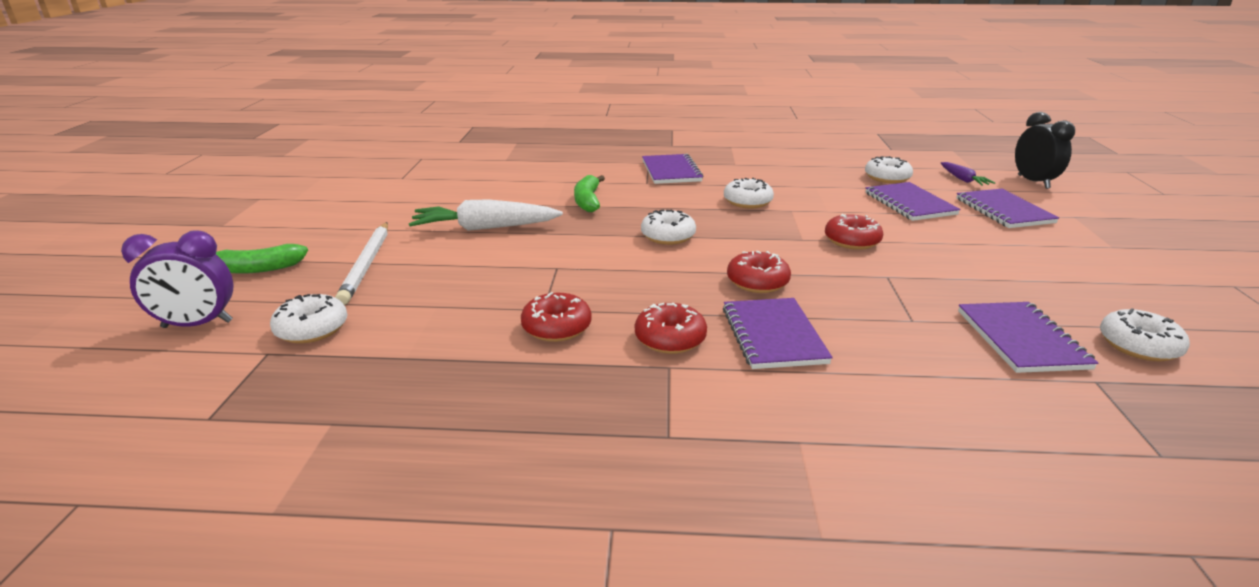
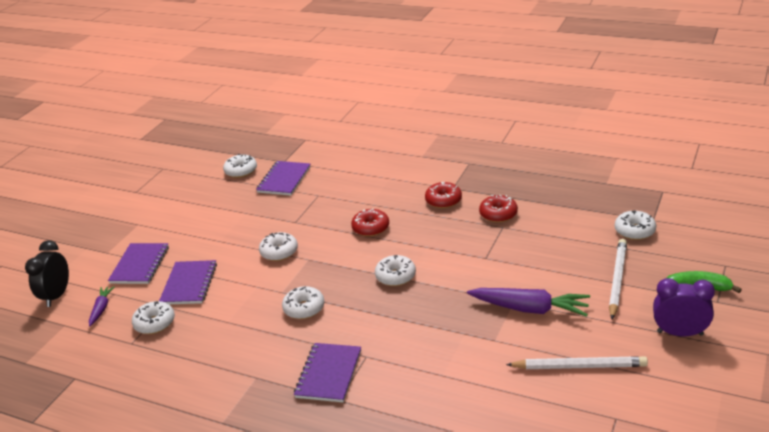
camera: 155 degrees left, 5 degrees up
purple clock [121,230,234,328] -> purple clock moved to [653,278,715,336]
white carrot [409,199,563,231] -> purple carrot [467,288,590,317]
green banana [574,175,605,212] -> none
purple notebook [723,298,833,369] -> none
red donut [825,214,883,250] -> white donut [259,232,298,261]
none -> white pencil [506,356,648,369]

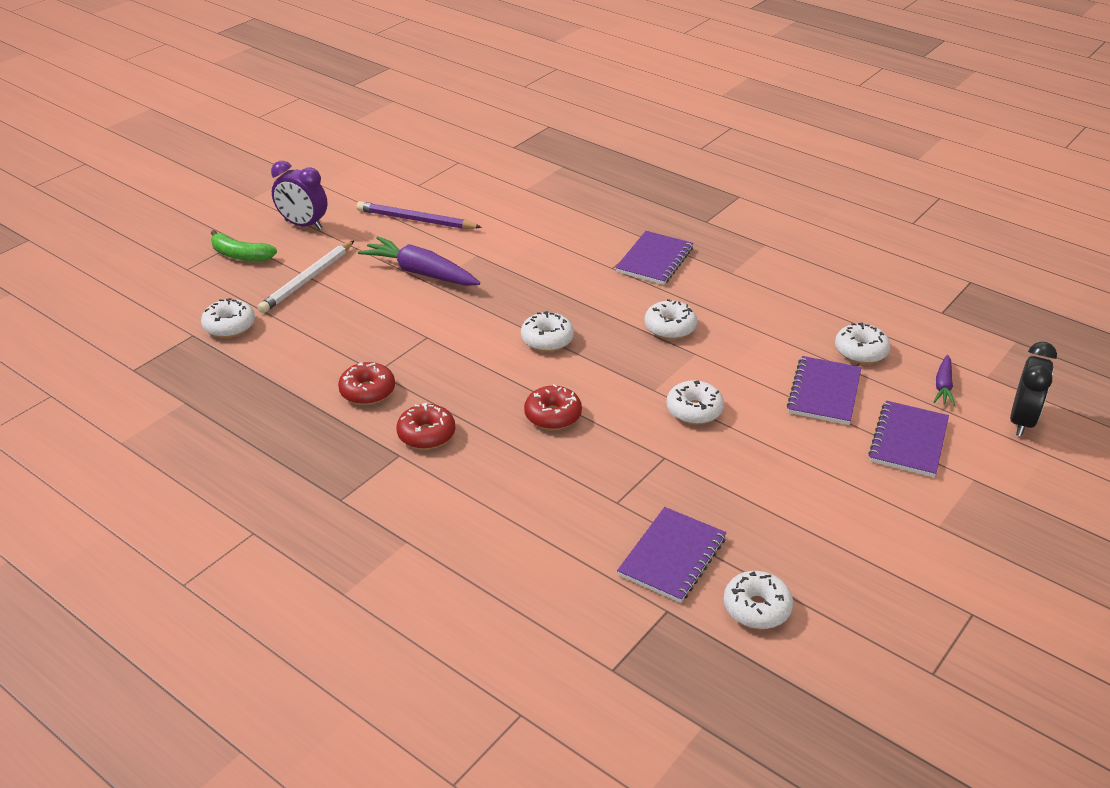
camera: 170 degrees left, 5 degrees up
white pencil [506,356,648,369] -> purple pencil [357,201,482,229]

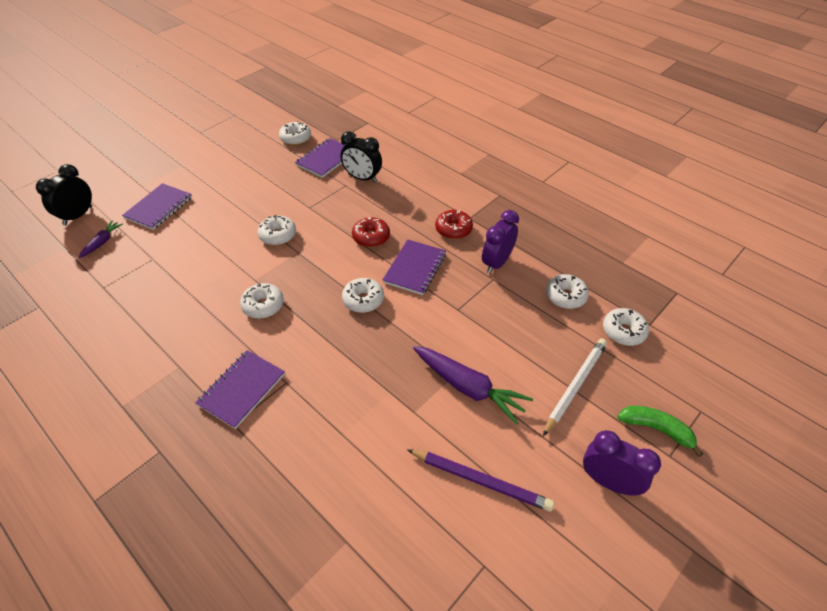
camera: 175 degrees left, 10 degrees up
red donut [338,362,395,405] -> purple clock [482,210,519,274]
purple notebook [787,356,862,425] -> purple notebook moved to [382,239,446,295]
white donut [835,323,890,364] -> white donut moved to [546,274,589,309]
none -> black clock [340,131,382,183]

